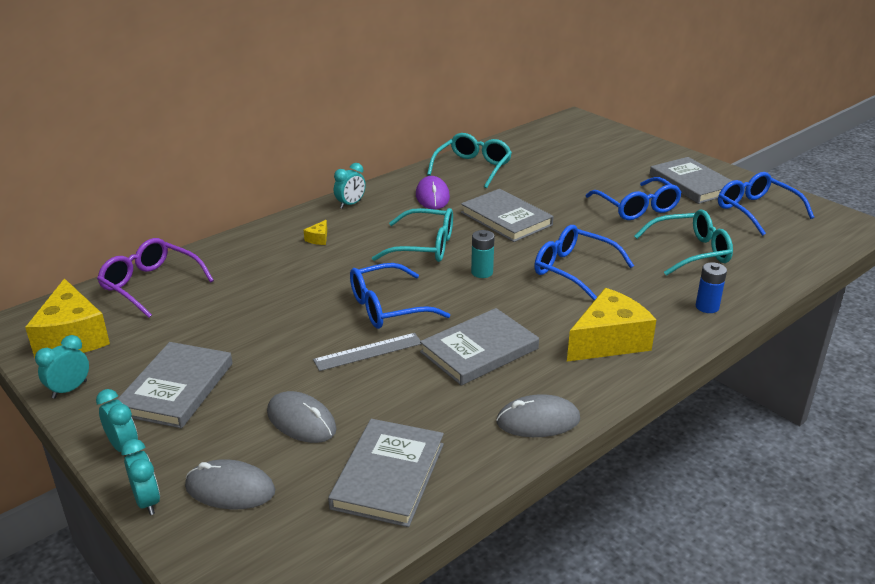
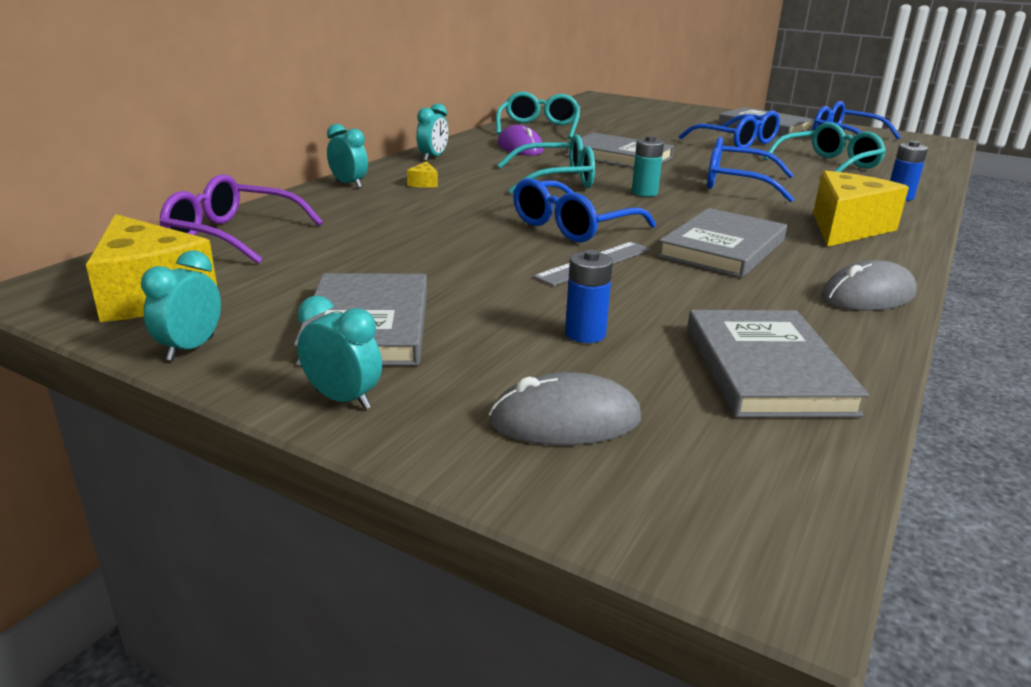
camera: 20 degrees left, 5 degrees down
turquoise clock [121,439,160,515] -> turquoise clock moved to [327,124,368,188]
grey mouse [267,391,337,443] -> blue battery [565,249,613,343]

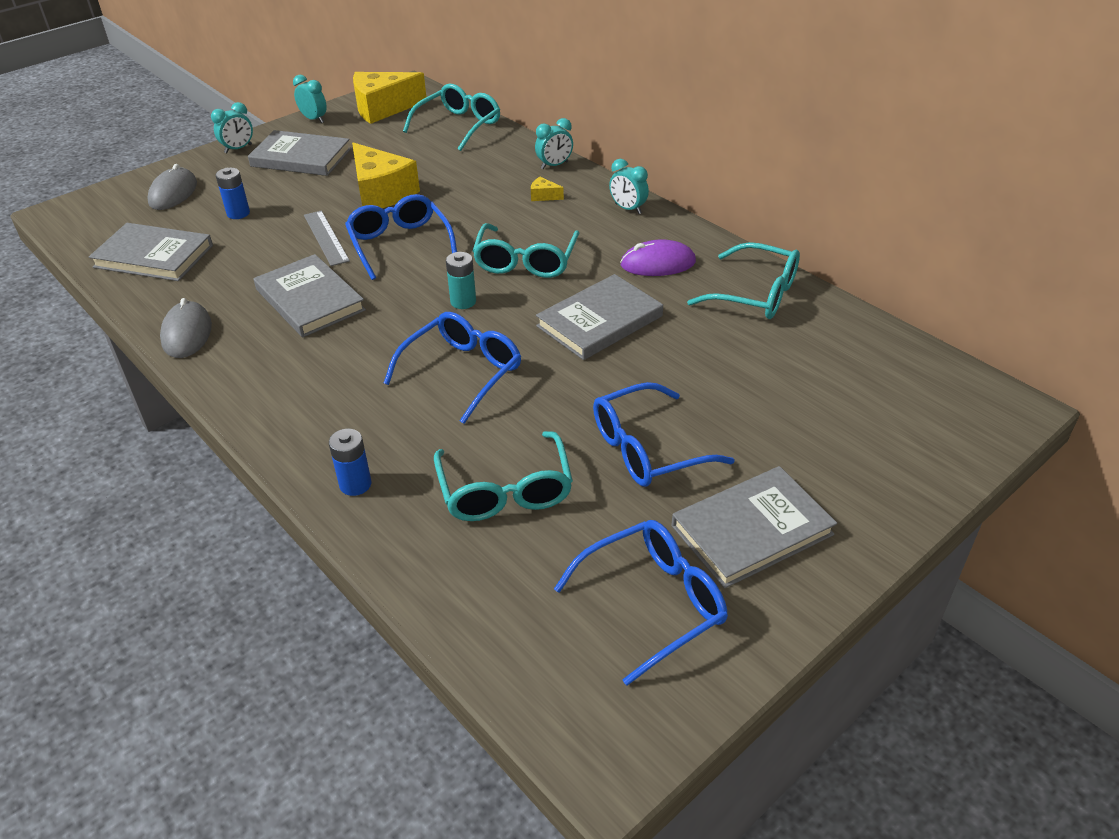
camera: 110 degrees right, 15 degrees up
purple glasses [159,174,323,264] -> turquoise glasses [403,83,500,151]
yellow cheese [813,171,909,247] -> yellow cheese moved to [352,143,420,208]

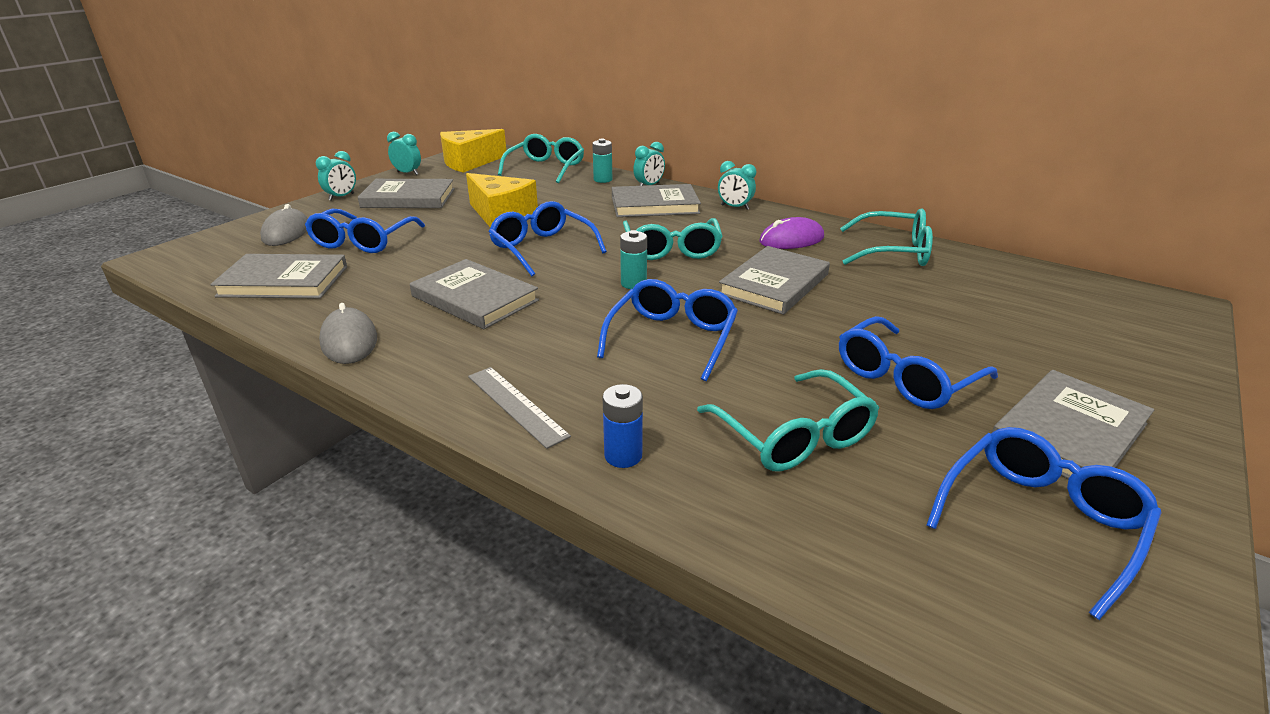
camera: 15 degrees left, 10 degrees down
blue battery [215,168,250,219] -> blue glasses [305,208,425,253]
grey ruler [304,211,350,266] -> grey ruler moved to [468,367,571,449]
yellow cheese [531,177,564,201] -> grey book [612,184,701,217]
none -> turquoise battery [592,139,612,183]

